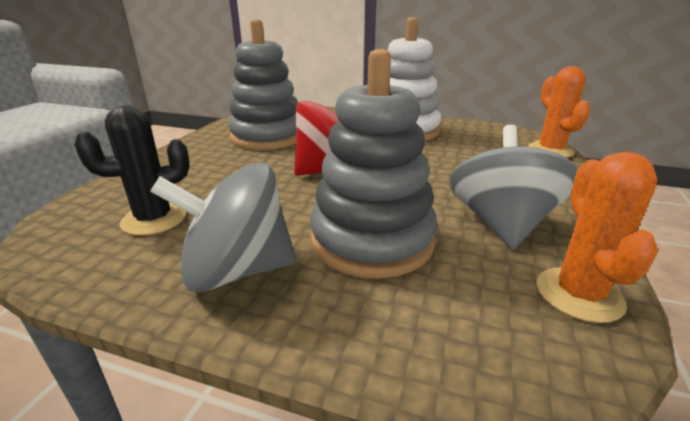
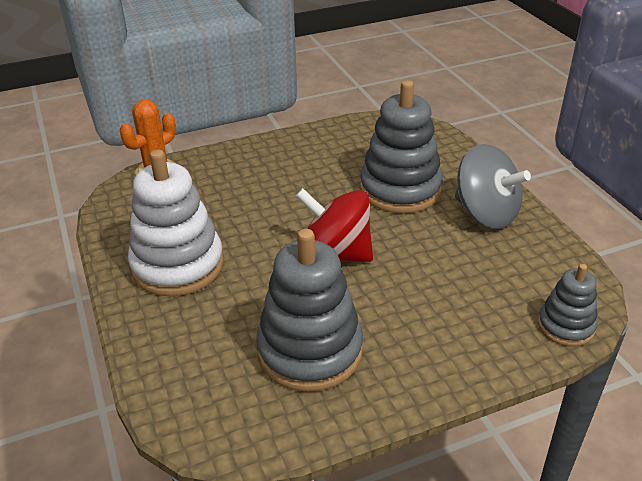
camera: 130 degrees left, 10 degrees up
black cactus [74,106,190,235] -> none
grey spinning top [449,125,578,249] -> none
orange cactus [536,152,658,323] -> none
none -> grey stacking toy [538,264,598,346]

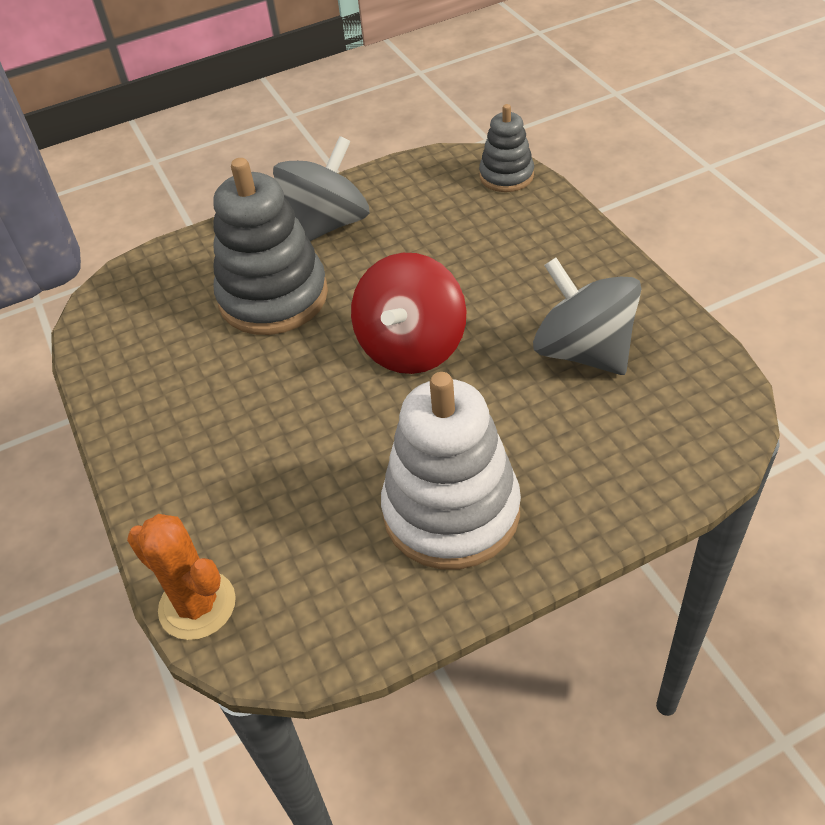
camera: 90 degrees left, 10 degrees up
grey stacking toy [256,229,363,392] -> grey spinning top [533,258,641,375]

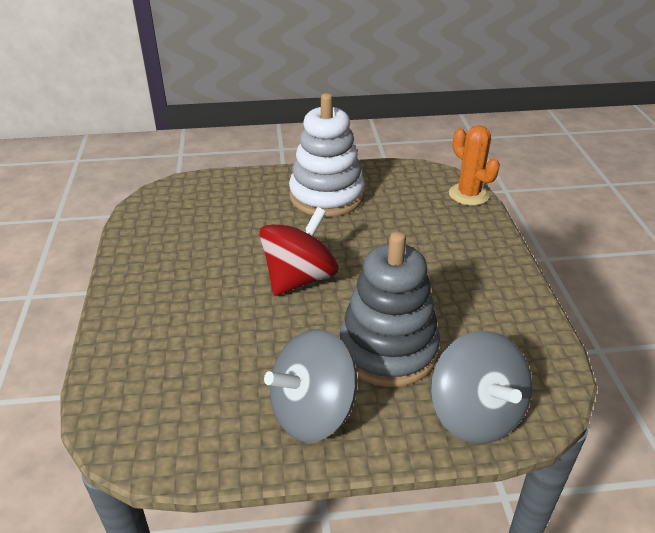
camera: 165 degrees left, 10 degrees down
grey stacking toy [479,104,534,192] -> none
grey spinning top [533,258,641,375] -> grey spinning top moved to [431,331,532,444]

